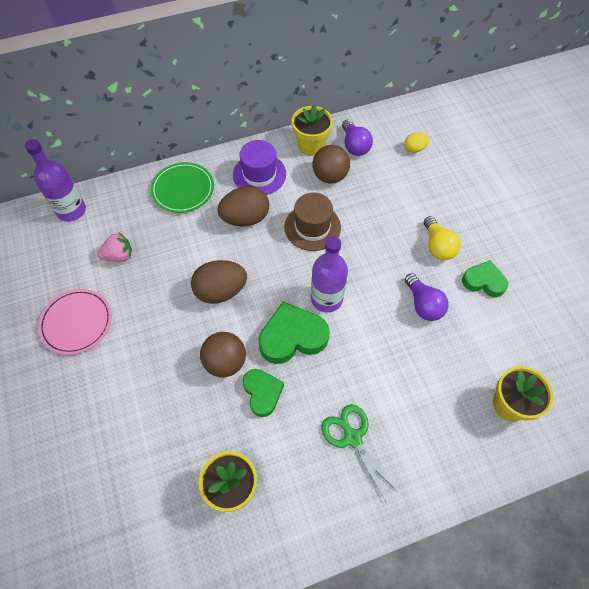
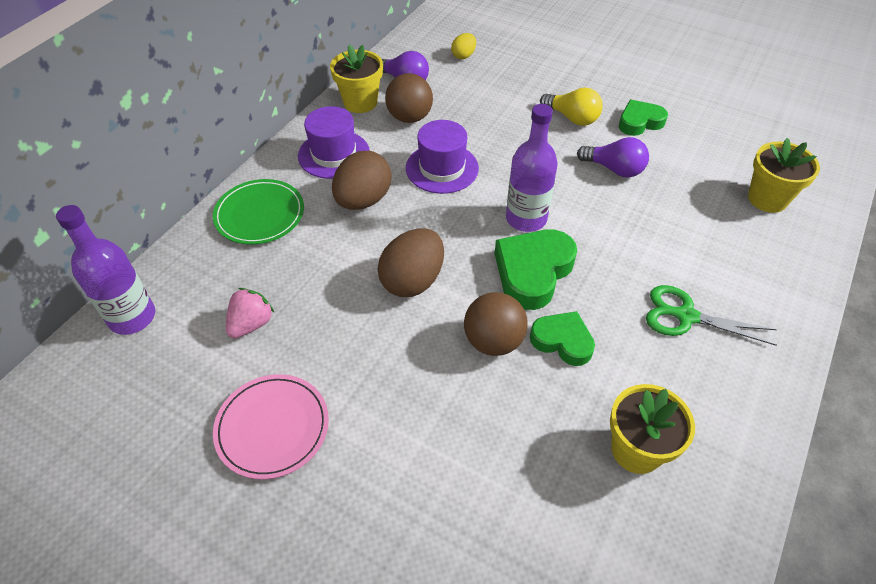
camera: 40 degrees left, 10 degrees down
brown hat [284,193,341,251] -> purple hat [406,120,479,194]

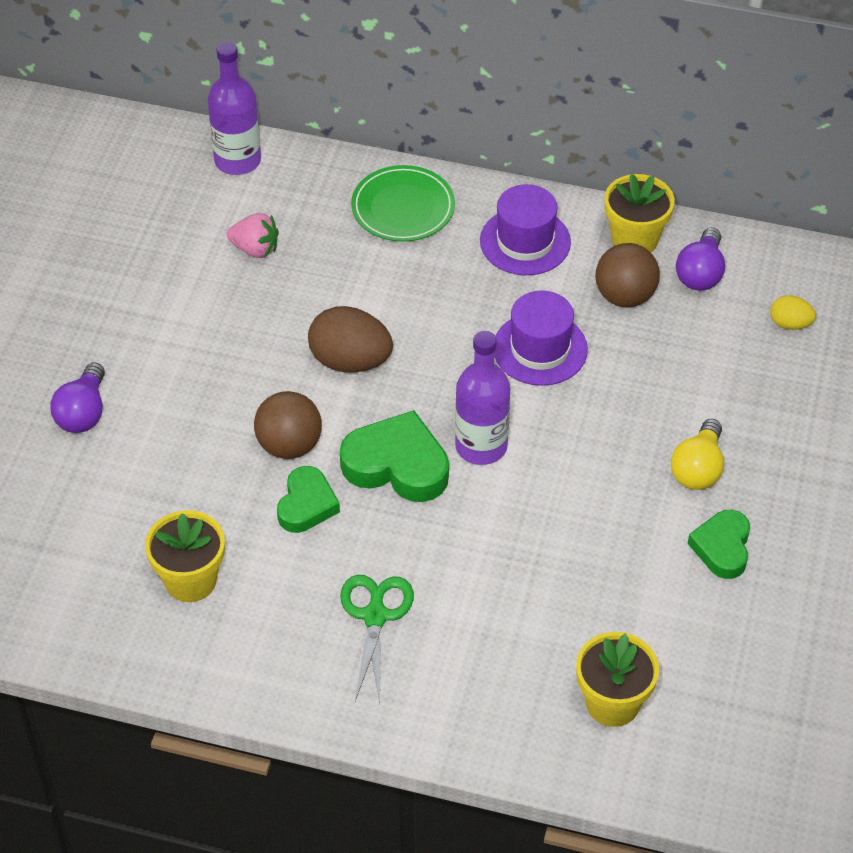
camera: 75 degrees right, 0 degrees up
pink plate [213,374,329,479] -> none
brown egg [332,151,391,210] -> none
purple light bulb [577,137,649,178] -> purple light bulb moved to [50,362,105,433]
green heart [619,100,668,136] -> green heart turned 135 degrees counterclockwise [688,510,750,579]

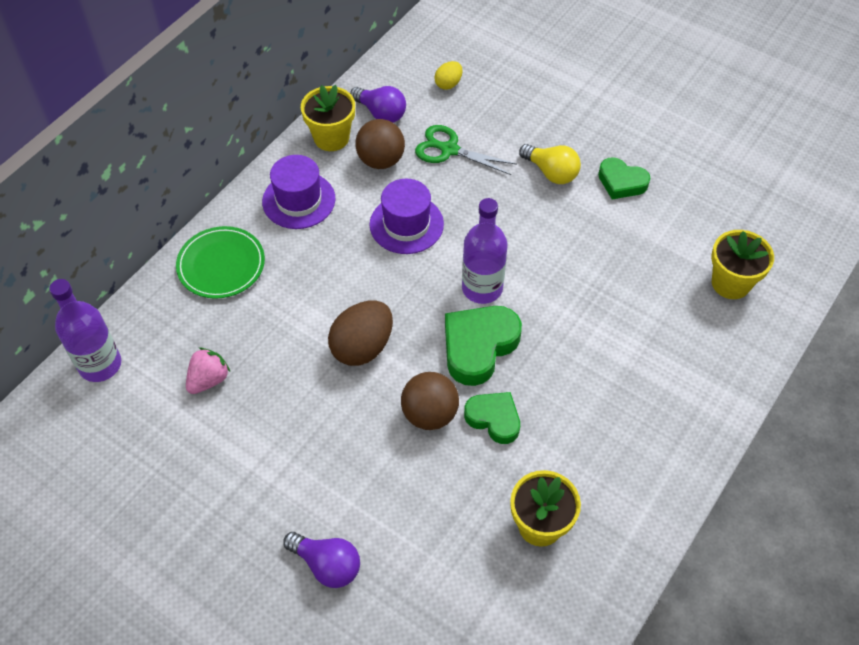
camera: 70 degrees left, 5 degrees up
green scissors [340,575,414,703] -> green scissors moved to [415,125,517,175]

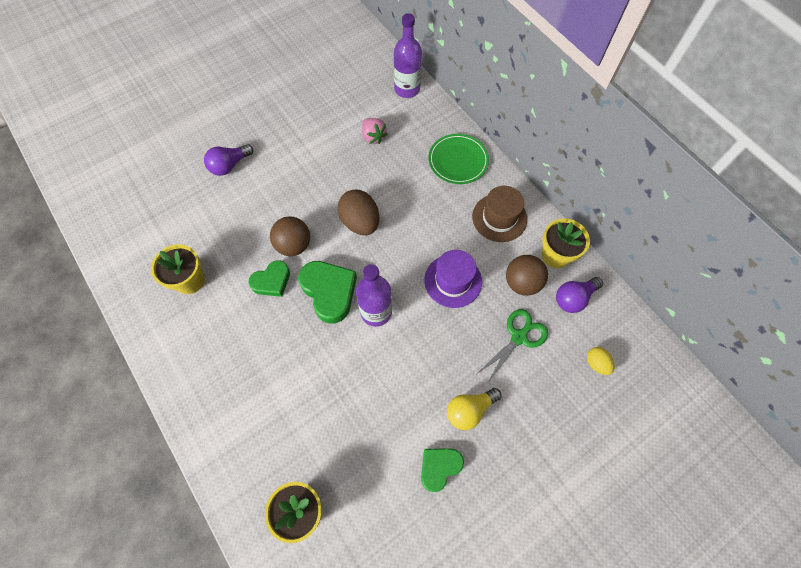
camera: 110 degrees right, 10 degrees up
purple hat [262,155,335,229] -> brown hat [472,186,527,242]

